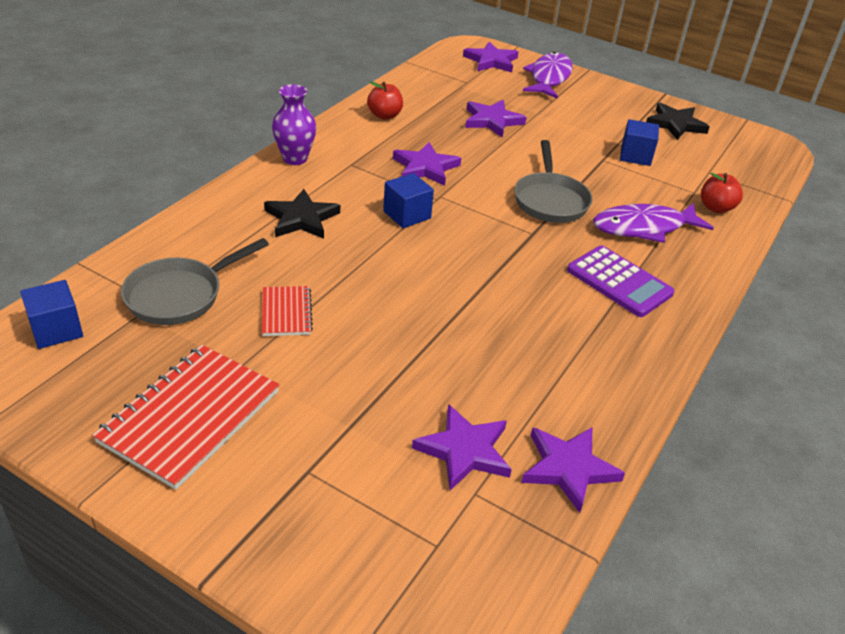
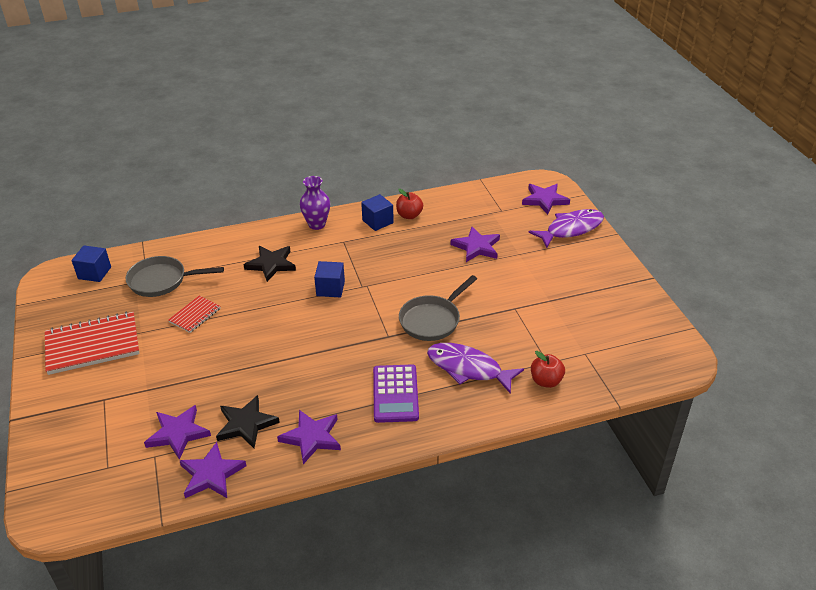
camera: 45 degrees right, 0 degrees up
purple star [393,142,461,186] -> purple star moved to [277,410,341,464]
blue cube [620,119,659,166] -> blue cube moved to [361,194,394,231]
black star [646,103,709,140] -> black star moved to [216,395,280,448]

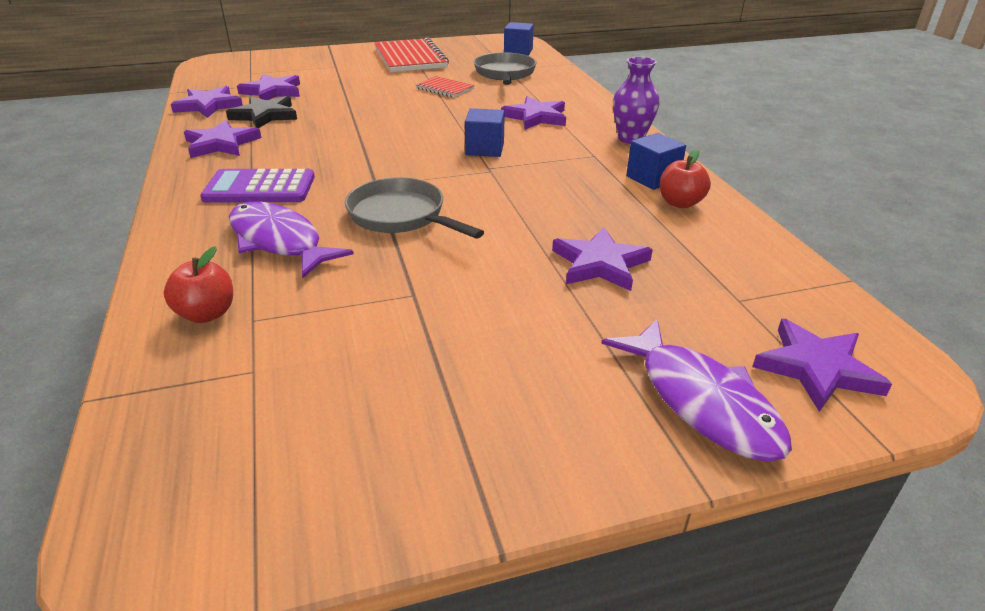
camera: 90 degrees right, 5 degrees down
black star [244,246,296,282] -> purple star [501,96,566,130]
purple fish [427,343,524,394] -> purple fish turned 75 degrees counterclockwise [229,202,354,278]

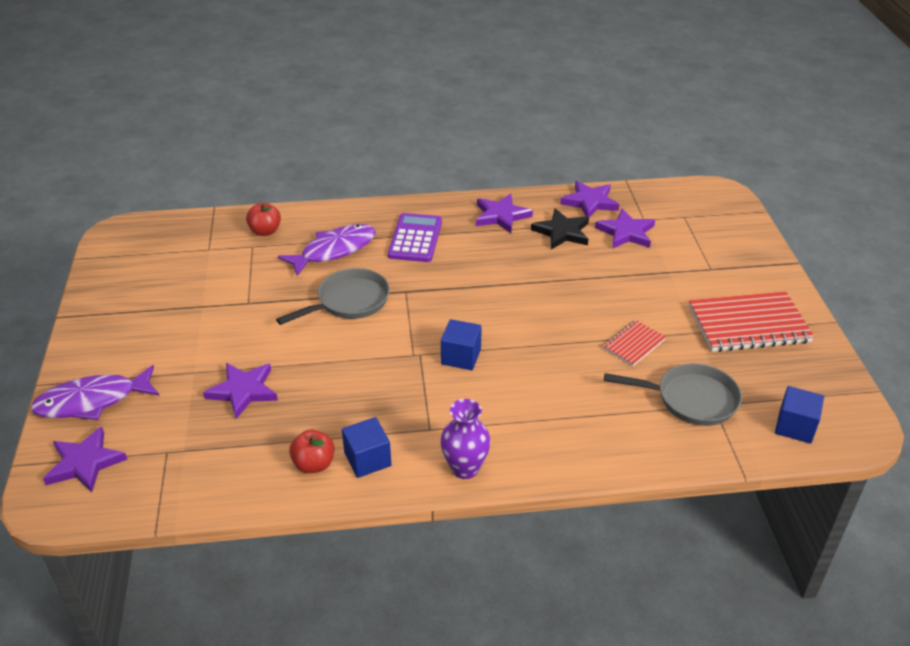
camera: 100 degrees right, 5 degrees up
purple star [501,96,566,130] -> none

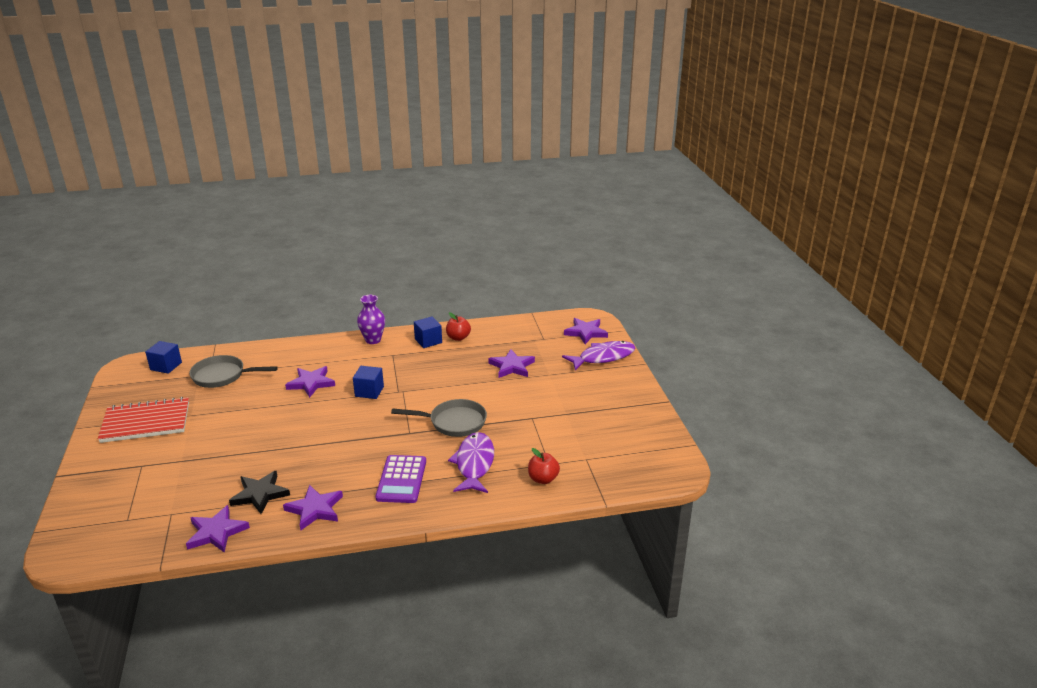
camera: 175 degrees right, 10 degrees down
grey pan [276,268,390,325] -> grey pan turned 135 degrees counterclockwise [391,399,487,437]
purple fish [278,224,376,276] -> purple fish turned 135 degrees clockwise [448,432,494,493]
purple star [595,209,655,249] -> purple star moved to [285,366,335,398]
red notebook [603,320,666,366] -> none

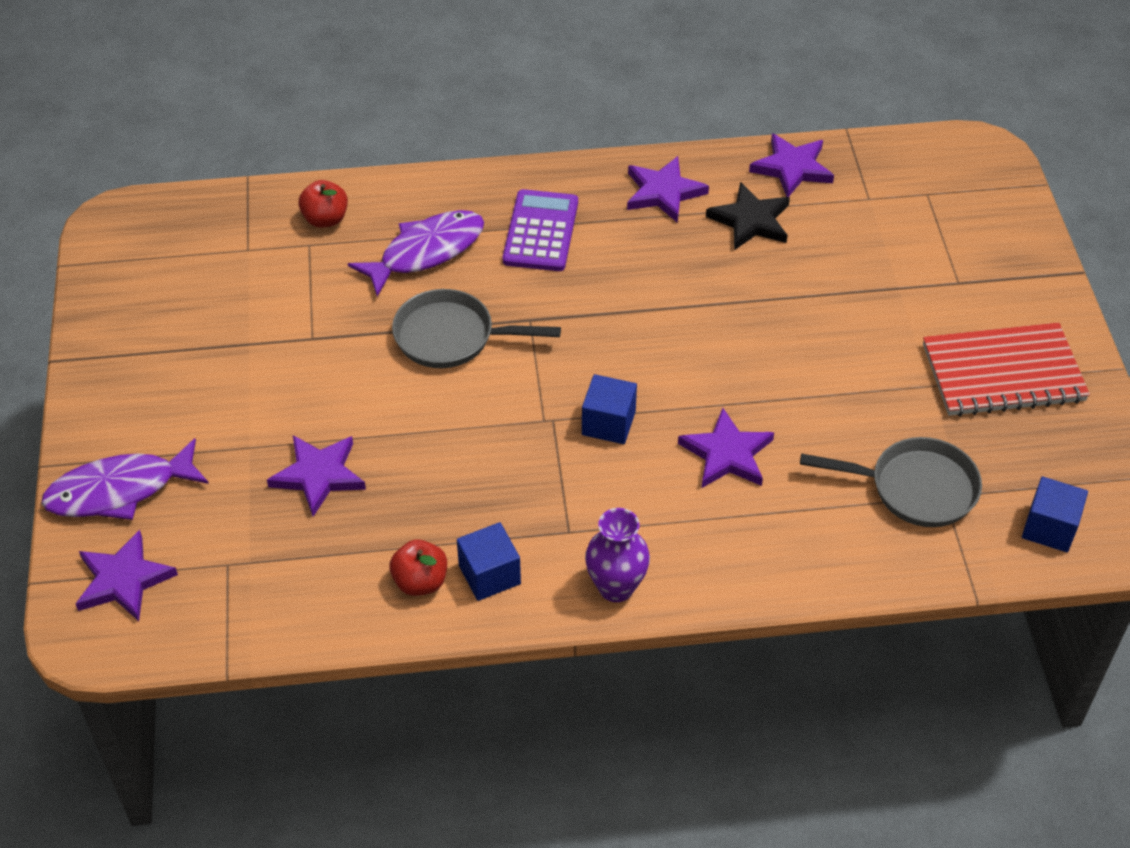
camera: 175 degrees left, 20 degrees up
purple fish [448,432,494,493] -> purple fish turned 135 degrees counterclockwise [348,210,484,297]

